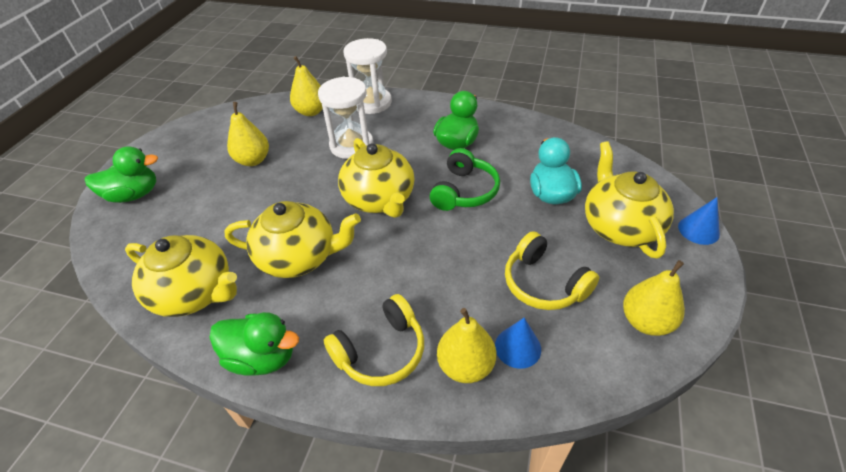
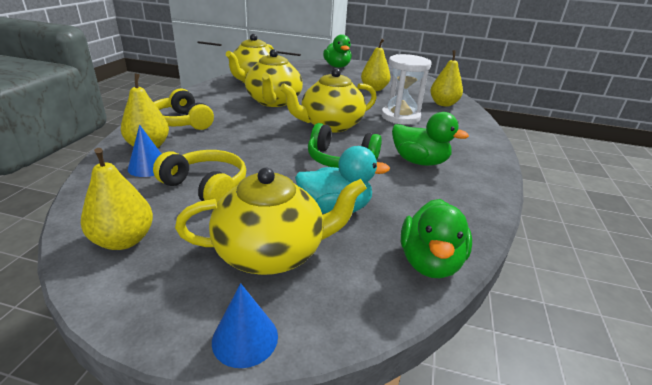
camera: 85 degrees right, 15 degrees down
green duck [209,312,299,376] -> green duck moved to [401,199,472,278]
white hourglass [343,38,392,114] -> none
yellow headphones [505,231,599,310] -> yellow headphones turned 75 degrees clockwise [153,150,246,203]

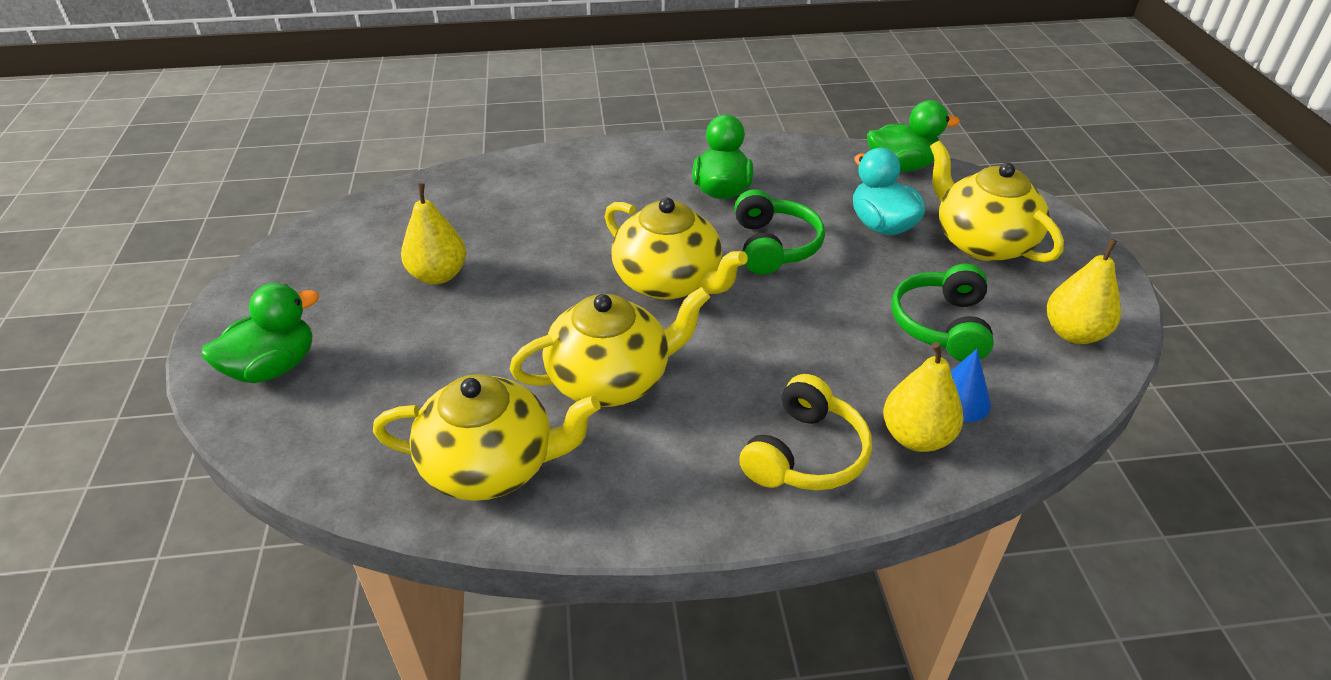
camera: 110 degrees left, 10 degrees up
yellow headphones [153,150,246,203] -> green headphones [891,264,994,361]
blue cone [212,283,278,368] -> none
white hourglass [381,54,432,125] -> none
yellow pear [430,50,463,107] -> none

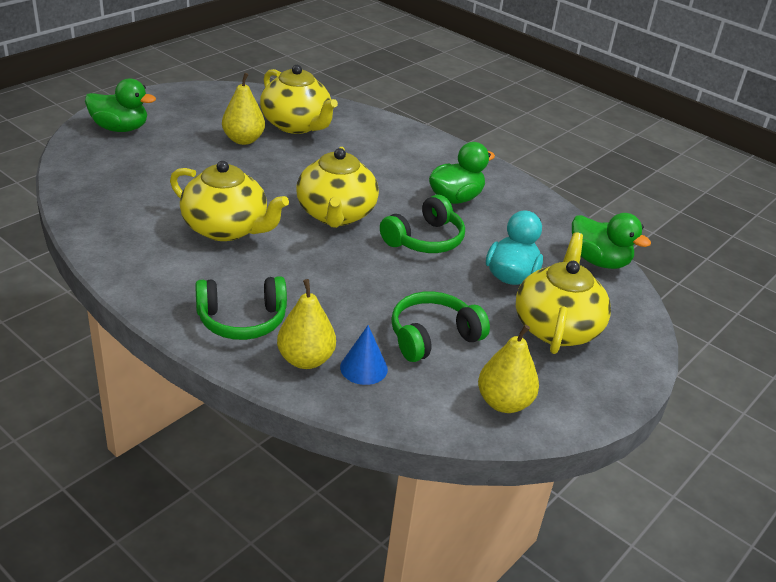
camera: 45 degrees right, 5 degrees down
yellow teapot [373,374,601,501] -> yellow teapot moved to [260,65,338,134]
yellow headphones [739,374,872,491] -> green headphones [195,276,287,340]

